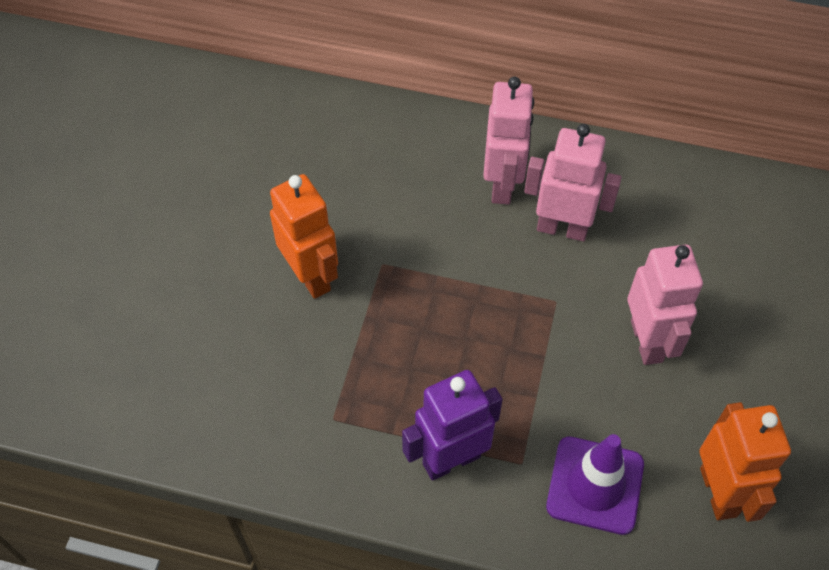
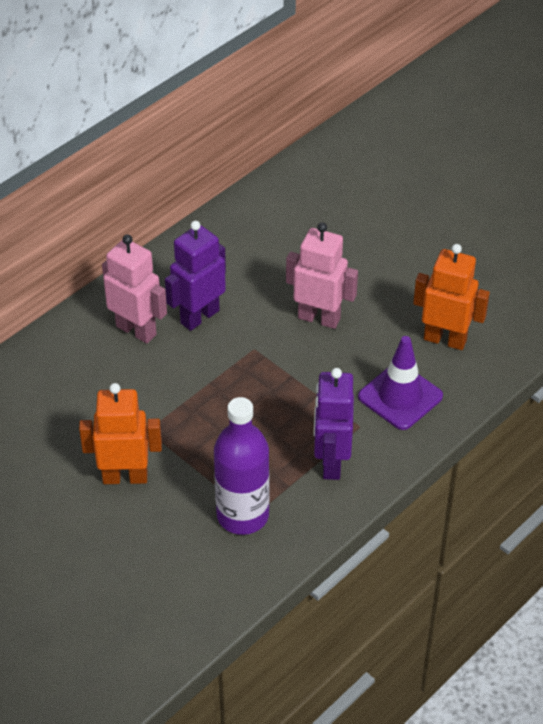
camera: 60 degrees left, 10 degrees down
pink robot [524,124,621,241] -> purple robot [165,221,226,331]
none -> purple bottle [214,397,270,535]

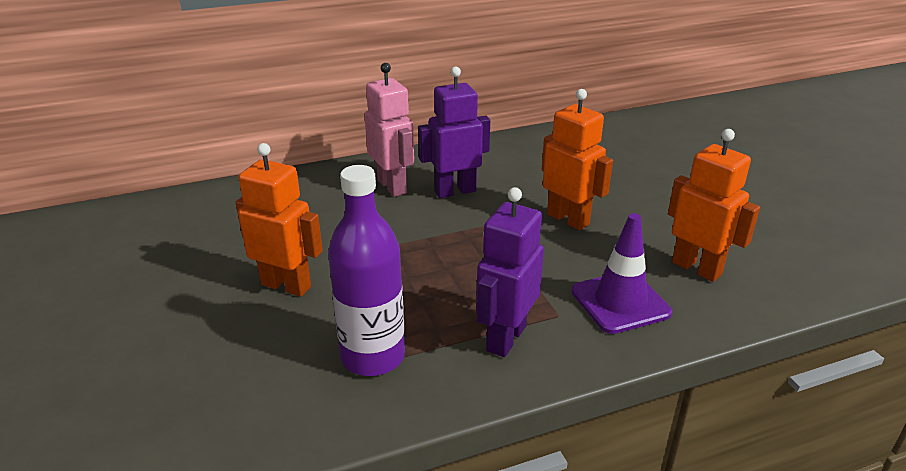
camera: 25 degrees right, 15 degrees down
pink robot [286,222,358,329] -> orange robot [542,89,613,230]

